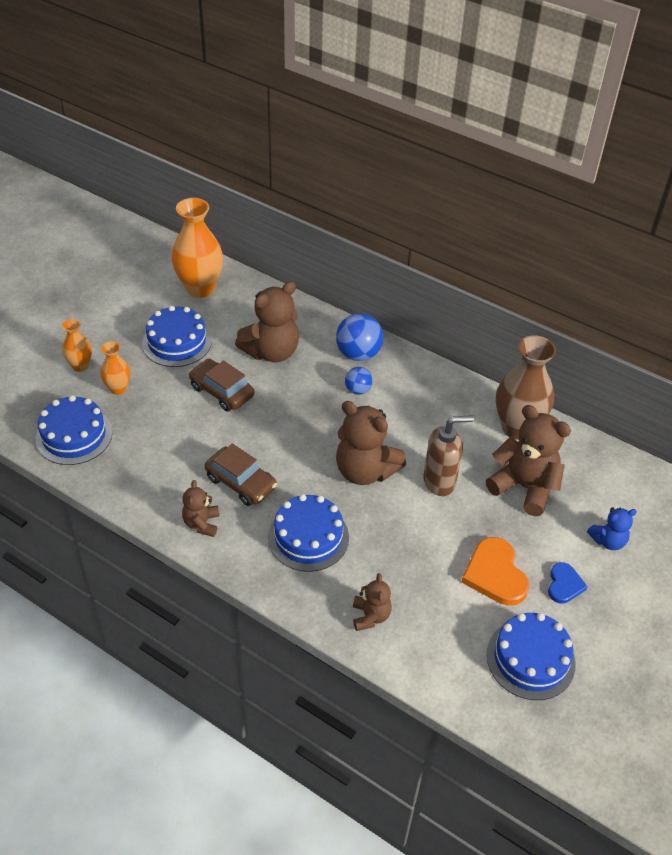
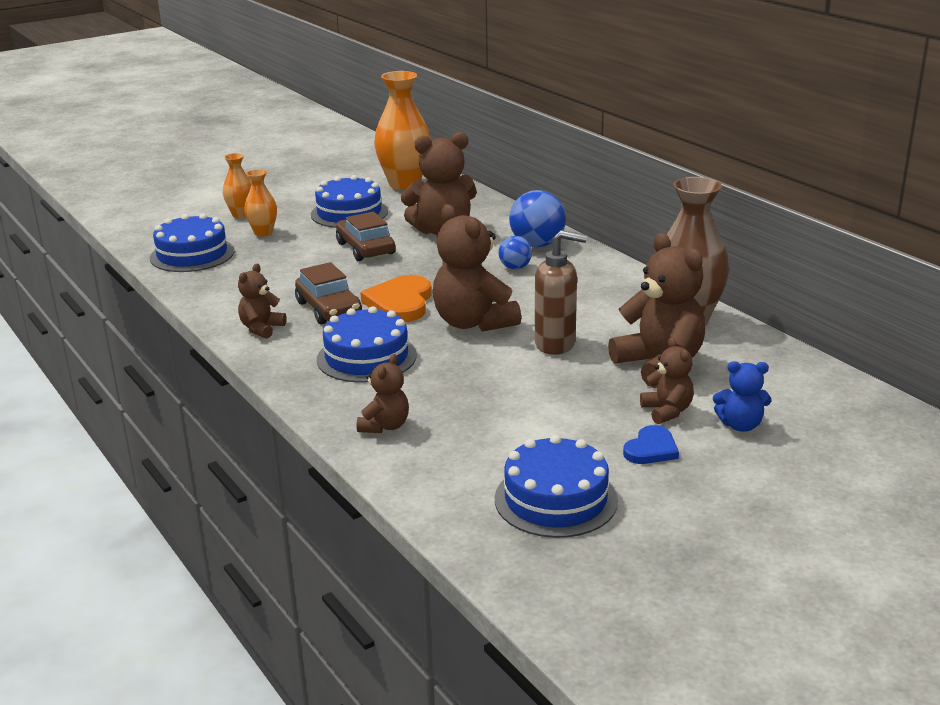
camera: 25 degrees right, 20 degrees down
orange heart [461,537,530,606] -> orange heart moved to [360,275,432,322]
none -> brown teddy bear [640,337,694,424]

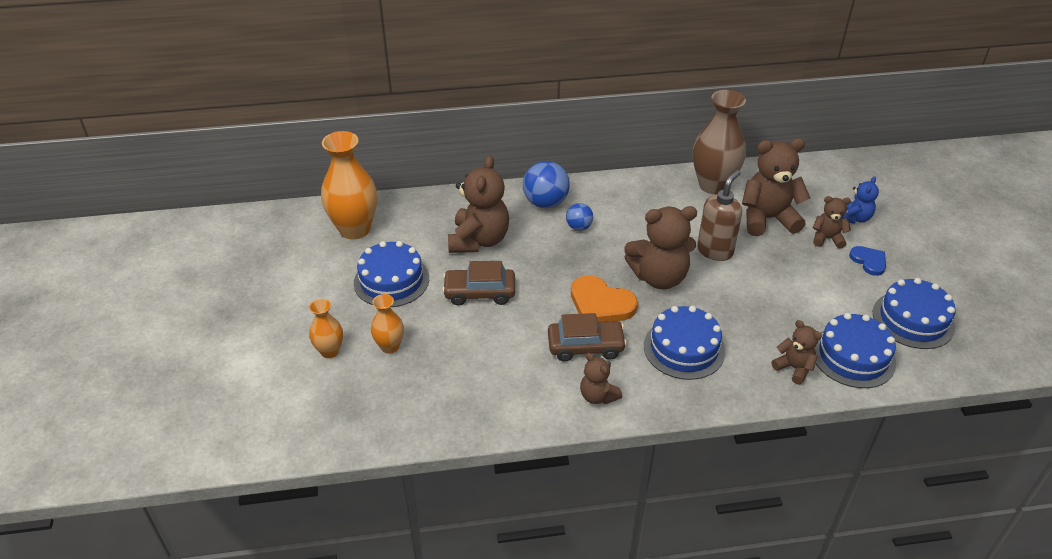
camera: 65 degrees left, 15 degrees up
blue cake [150,214,234,272] -> blue cake moved to [814,313,896,388]

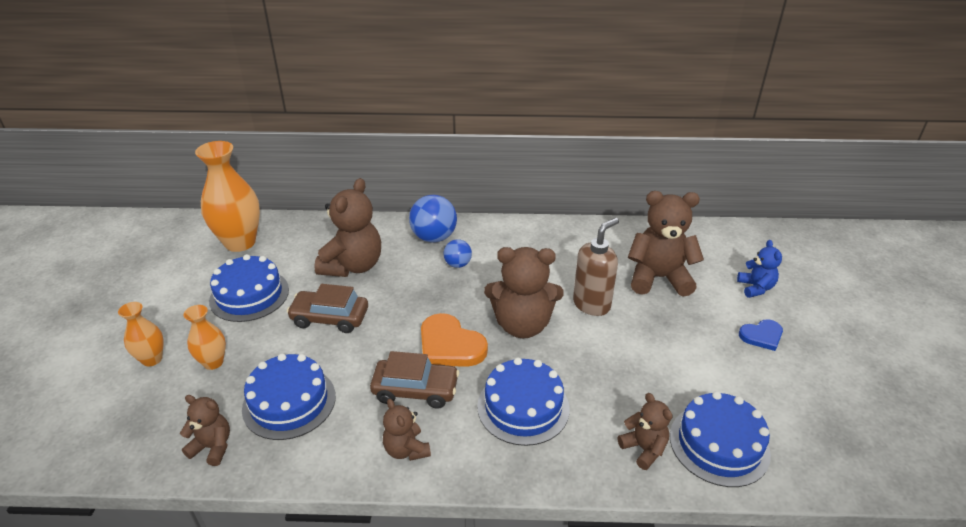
camera: 10 degrees right, 5 degrees down
brown vase [693,90,746,194] -> none
brown teddy bear [813,196,851,248] -> brown teddy bear moved to [180,395,230,466]
blue teddy bear [842,176,879,224] -> blue teddy bear turned 45 degrees counterclockwise [737,240,782,298]
blue heart [849,246,886,276] -> blue heart turned 90 degrees clockwise [739,319,783,351]
blue cake [873,278,956,349] -> blue cake moved to [242,353,336,440]

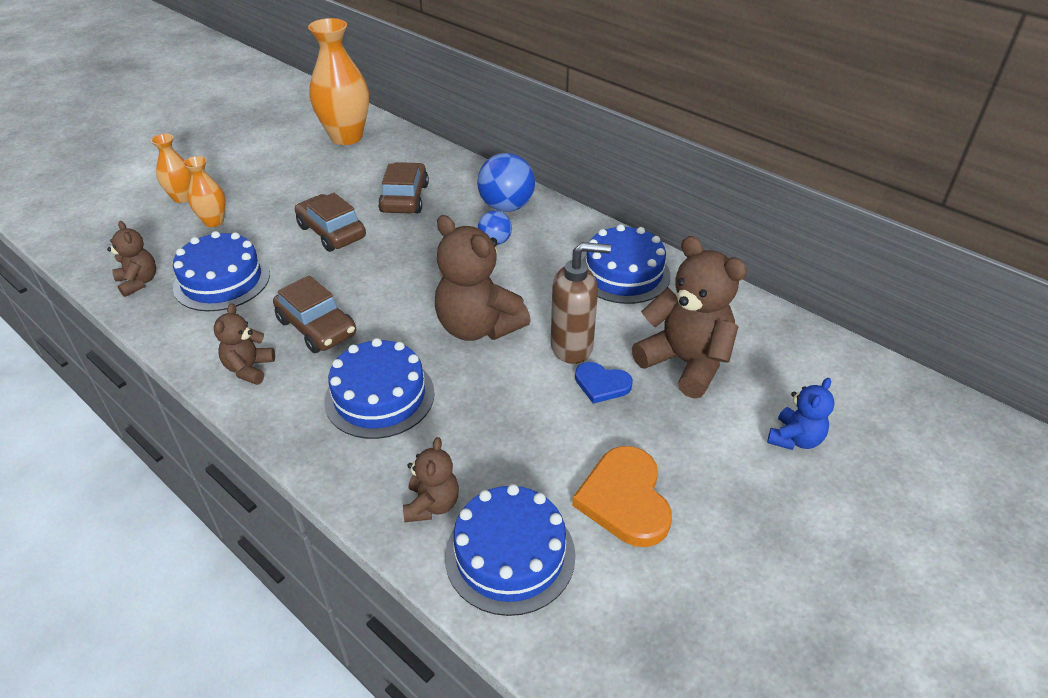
camera: 40 degrees right, 5 degrees up
blue cake [209,254,289,322] -> blue cake moved to [581,224,671,304]
brown teddy bear [314,178,381,277] -> brown car [378,162,429,213]
orange heart [421,313,488,367] -> orange heart moved to [572,446,672,547]
blue heart [739,319,783,351] -> blue heart moved to [575,362,633,404]

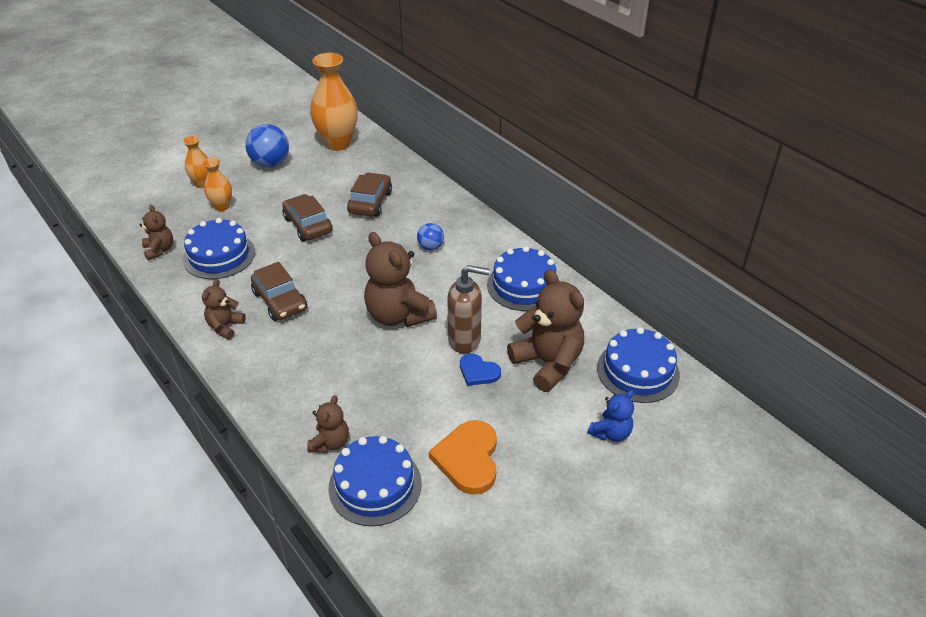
camera: 10 degrees right, 0 degrees up
blue cake [325,338,435,439] -> blue cake moved to [597,327,680,403]
blue ball [477,153,535,212] -> blue ball moved to [245,124,289,167]

